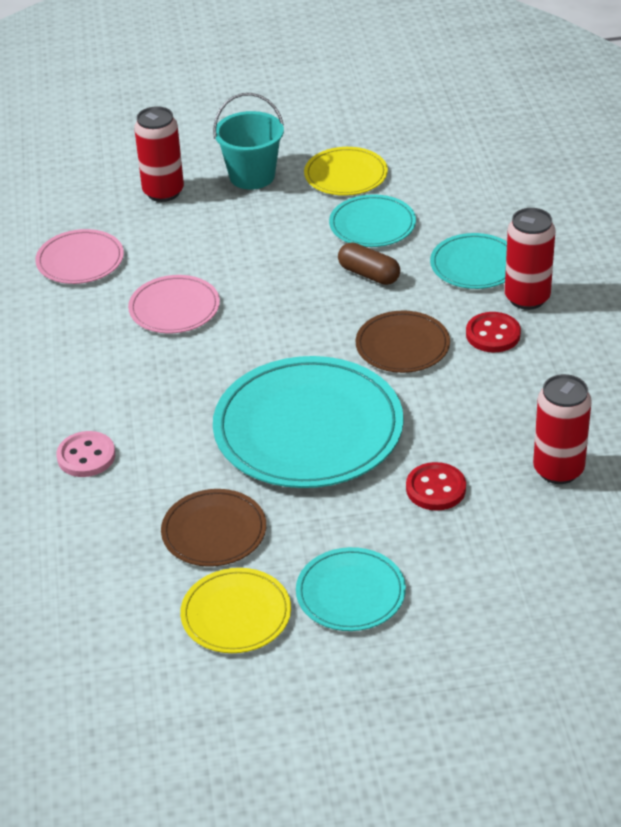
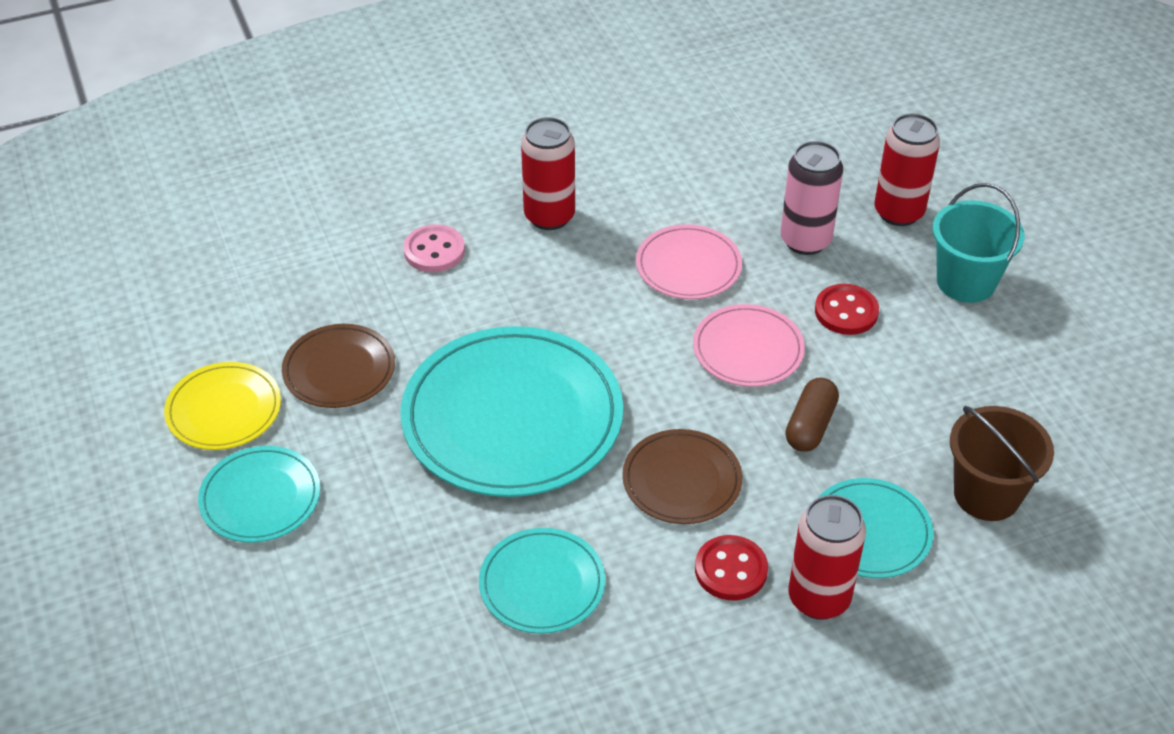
camera: 75 degrees right, 5 degrees up
pink plate [35,229,124,284] -> pink plate moved to [693,304,805,387]
yellow plate [304,147,388,196] -> none
turquoise plate [329,194,416,247] -> turquoise plate moved to [479,528,605,634]
red button [406,462,466,511] -> red button moved to [815,284,879,335]
red can [533,374,592,484] -> red can moved to [521,117,575,230]
none -> pink can [781,141,843,255]
none -> brown bucket [950,406,1054,521]

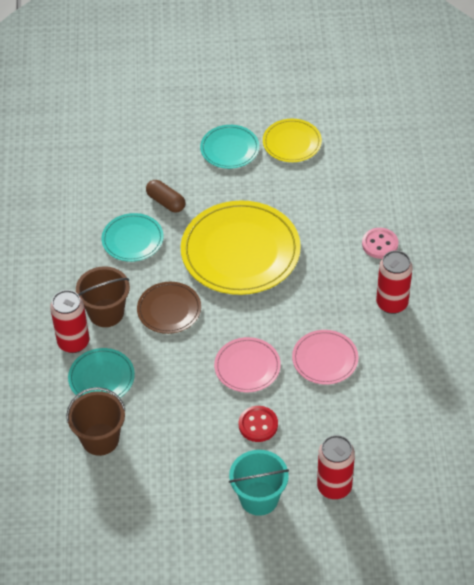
camera: 110 degrees right, 5 degrees up
brown plate [282,324,395,408] -> none
turquoise plate [401,326,623,497] -> yellow plate [181,200,301,295]
red button [695,535,768,600] -> brown bucket [76,266,130,327]
pink can [781,141,843,255] -> none
brown capsule [785,378,839,452] -> brown capsule moved to [146,180,185,213]

